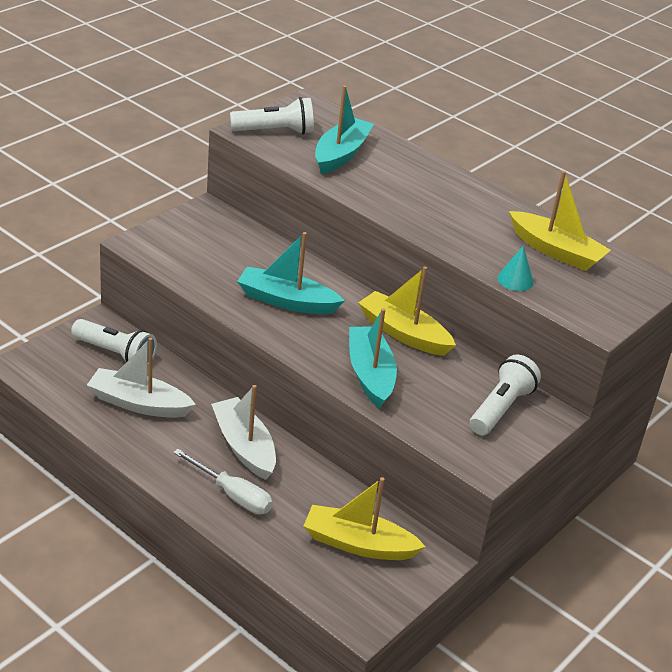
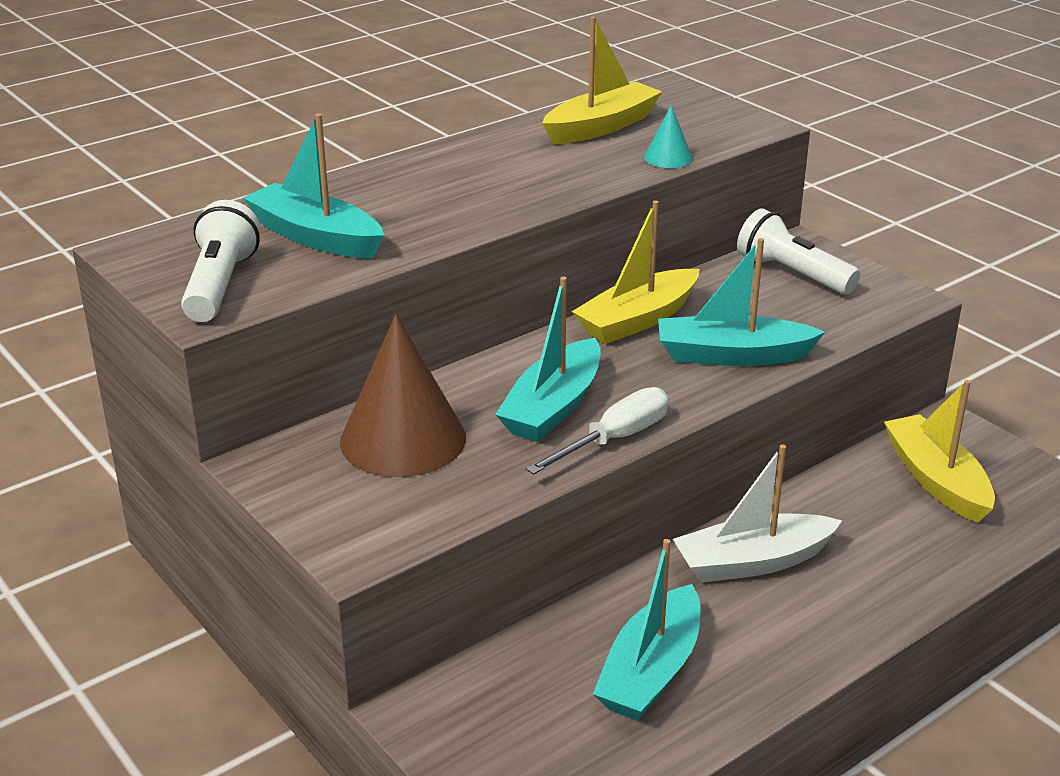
camera: 75 degrees left, 5 degrees down
white flashlight [71,319,157,362] -> none
white boat [87,337,196,418] -> turquoise boat [593,539,700,721]
white screwdriver [173,449,273,514] -> white screwdriver moved to [526,387,669,474]
yellow boat [304,477,426,560] -> yellow boat turned 135 degrees clockwise [884,380,995,523]
none -> brown cone [340,314,466,477]

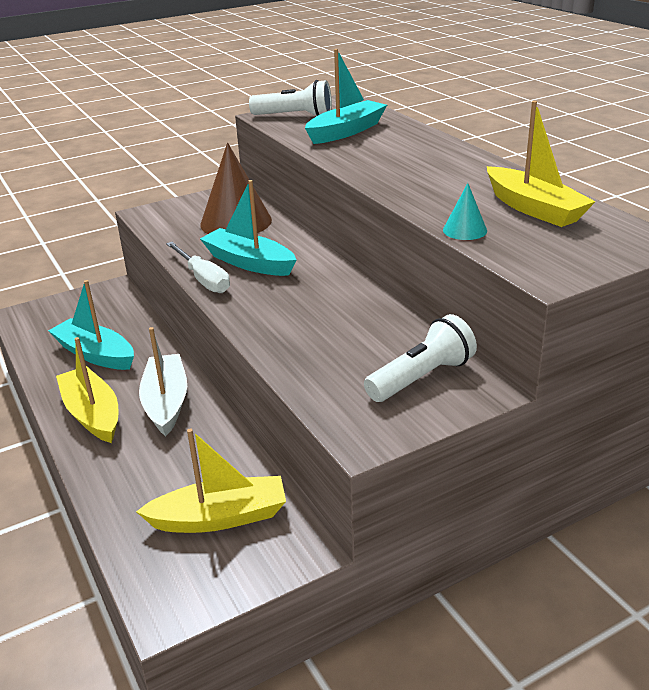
camera: 100 degrees right, 0 degrees up
yellow boat [572,201,699,344] -> yellow boat moved to [56,337,118,443]
turquoise boat [658,238,825,366] -> none

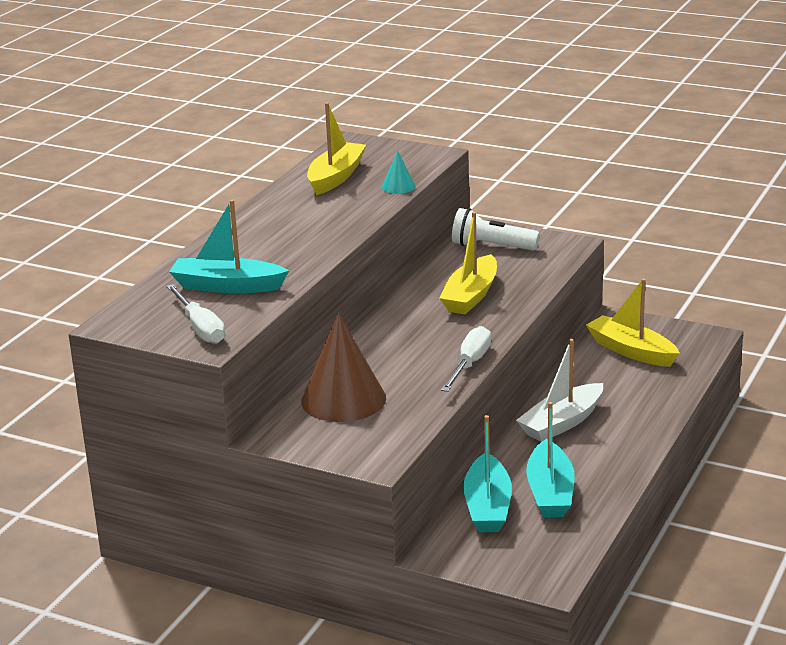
camera: 125 degrees left, 5 degrees down
yellow boat [56,337,118,443] -> yellow boat moved to [439,212,497,314]
turquoise boat [200,180,296,276] -> turquoise boat moved to [463,415,512,532]
white flashlight [249,80,332,116] -> white screwdriver [166,284,225,344]

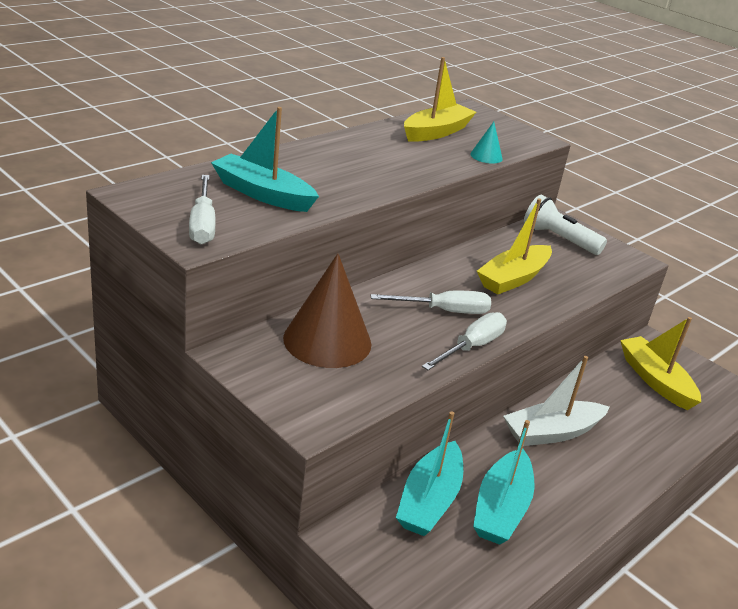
camera: 15 degrees right, 5 degrees up
none -> white screwdriver [371,291,491,314]

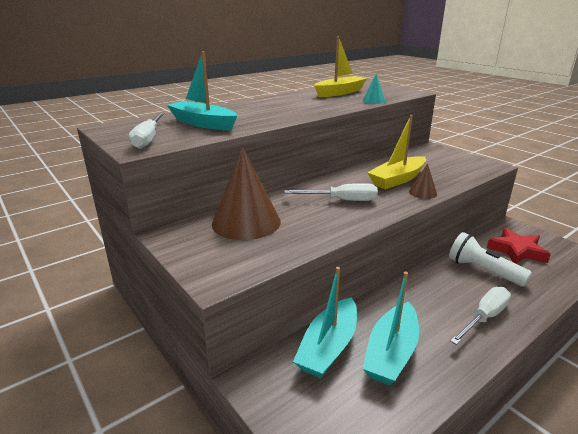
camera: 10 degrees right, 5 degrees down
white screwdriver [422,312,507,370] -> white screwdriver moved to [450,287,511,345]
white boat [503,356,609,446] -> none
white flashlight [524,195,607,255] -> white flashlight moved to [449,232,532,287]
yellow boat [620,317,701,410] -> red star [487,228,551,264]
none -> brown cone [409,163,437,199]

